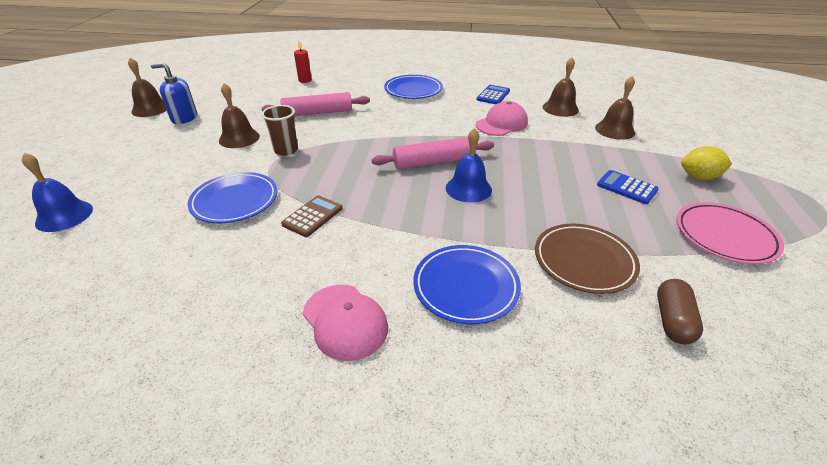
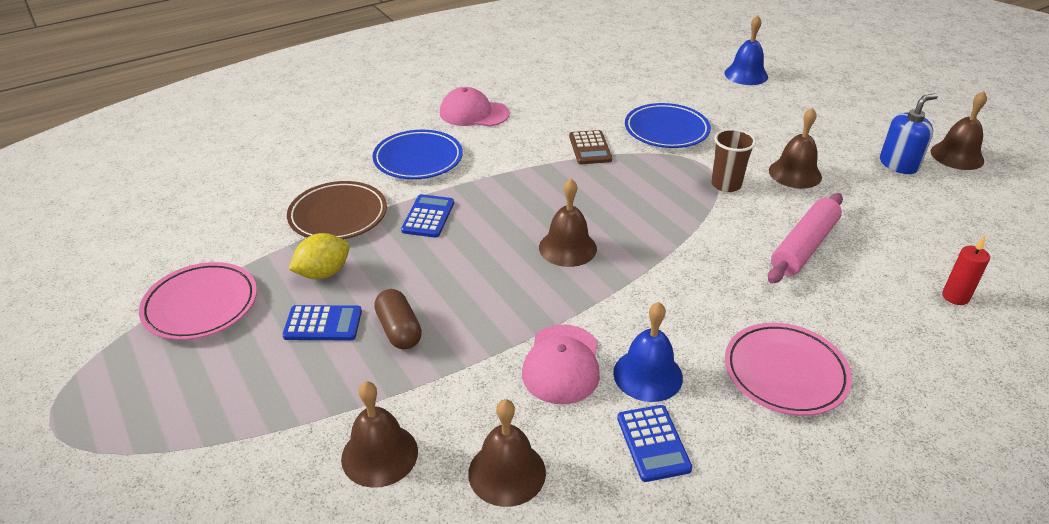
camera: 140 degrees right, 0 degrees up
pink rolling pin [372,137,494,169] -> brown bell [539,179,597,267]
blue plate [384,75,443,99] -> pink plate [725,323,852,416]
blue bell [446,128,492,203] -> blue bell moved to [613,302,683,402]
brown capsule [657,279,703,345] -> brown capsule moved to [374,289,422,350]
yellow lemon [681,146,732,180] -> yellow lemon moved to [289,233,350,279]
none -> blue calculator [401,194,454,238]

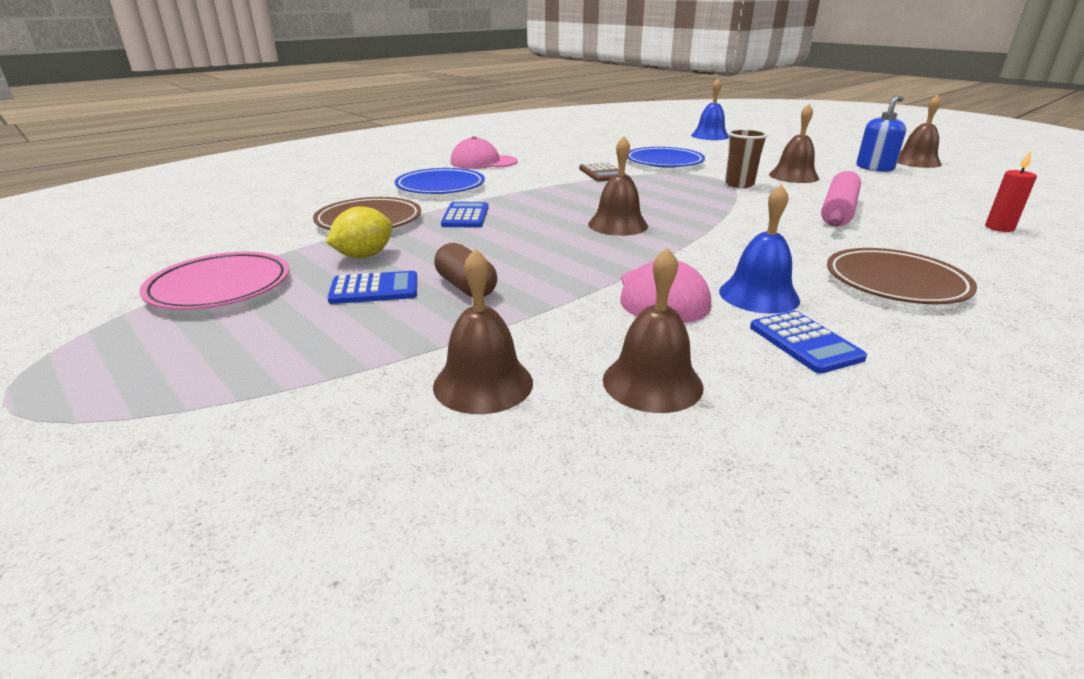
camera: 10 degrees left, 10 degrees down
pink plate [725,323,852,416] -> brown plate [827,248,977,304]

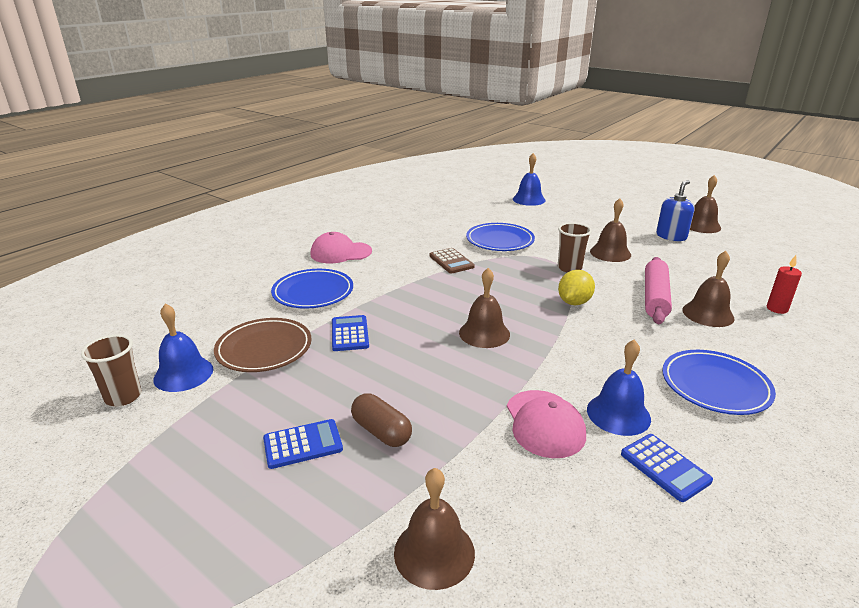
camera: 10 degrees left, 0 degrees up
pink plate [140,252,289,310] -> none
yellow lemon [326,206,392,258] -> yellow lemon moved to [558,270,595,305]
brown bell [603,247,703,413] -> brown bell moved to [682,251,735,327]
brown plate [827,248,977,304] -> blue plate [662,350,776,415]
none -> brown cup [81,334,142,406]
none -> blue bell [153,304,213,392]

